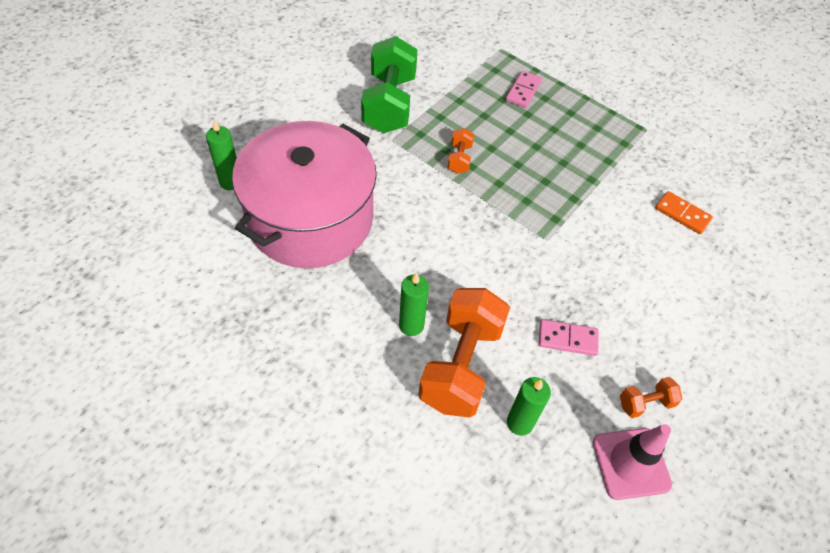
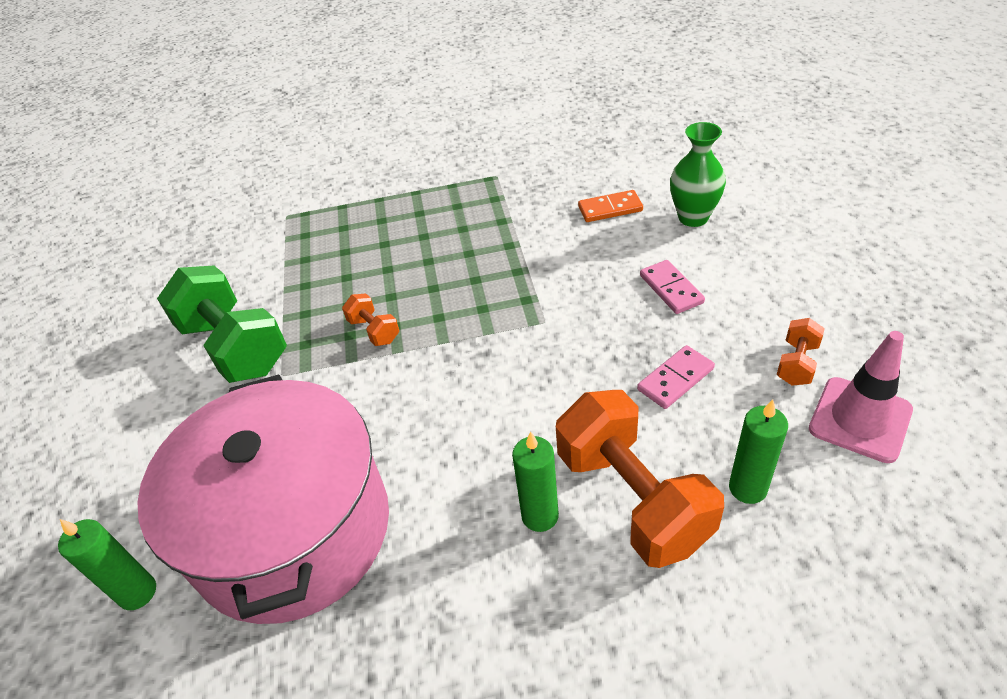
camera: 40 degrees left, 10 degrees down
pink domino [506,71,542,108] -> pink domino moved to [640,260,705,314]
none -> green vase [670,122,726,227]

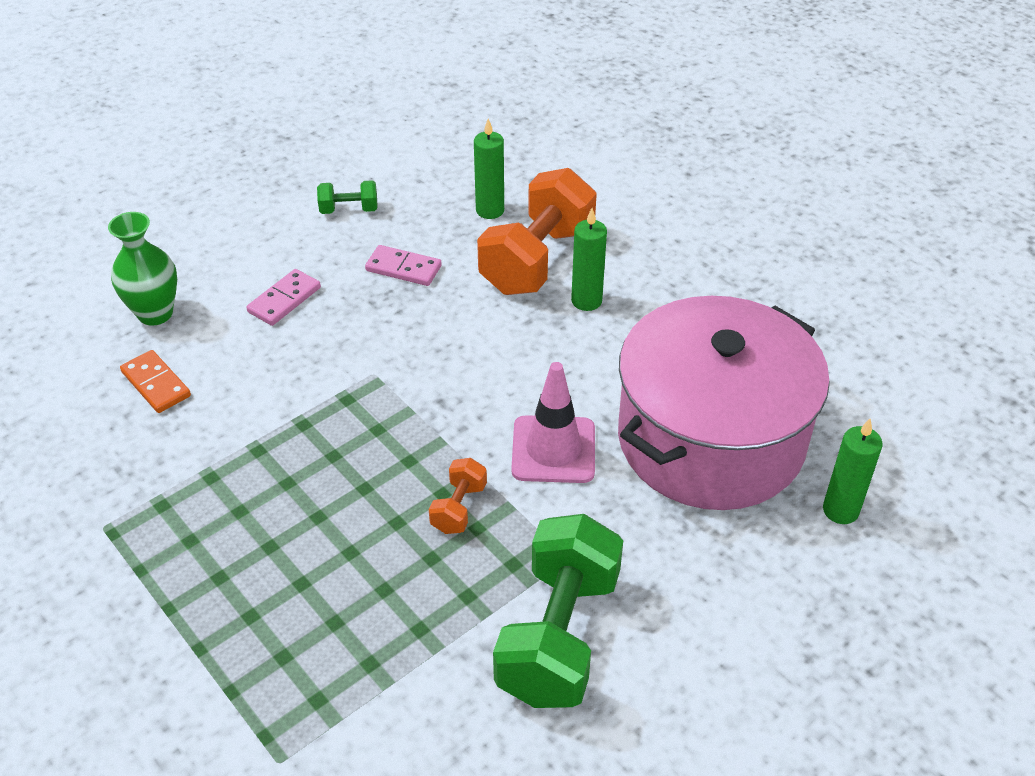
camera: 125 degrees left, 0 degrees up
orange dumbbell [777,318,825,386] -> green dumbbell [317,180,378,214]
pink traffic cone [809,331,913,463] -> pink traffic cone moved to [511,362,595,483]

